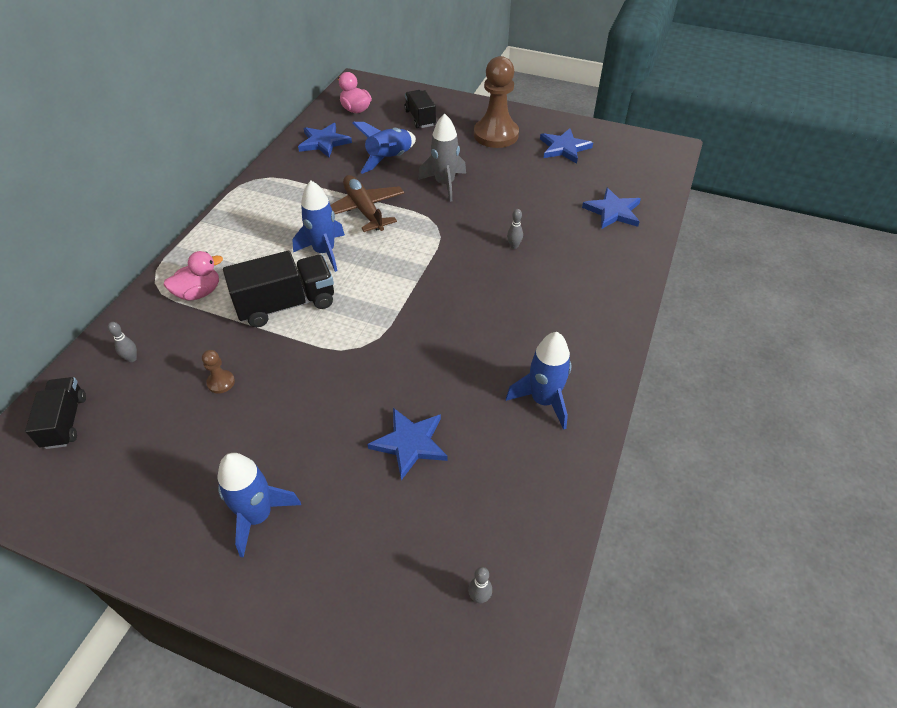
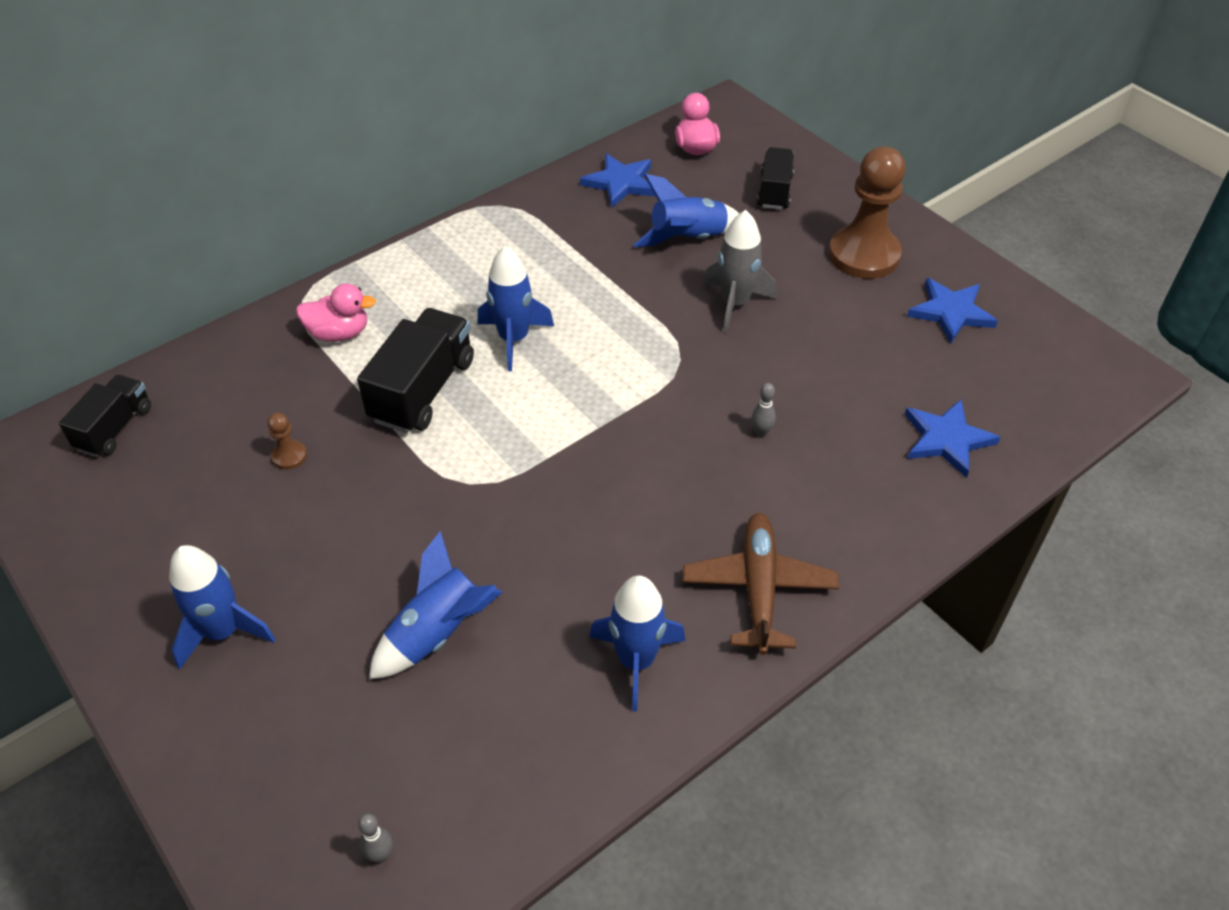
camera: 30 degrees right, 0 degrees up
grey bowling pin [108,322,137,362] -> none
black truck [223,251,334,327] -> black truck turned 75 degrees counterclockwise [357,308,474,433]
brown plane [330,175,404,232] -> brown plane moved to [683,513,839,655]
blue star [367,408,448,480] -> blue rocket [369,531,503,679]

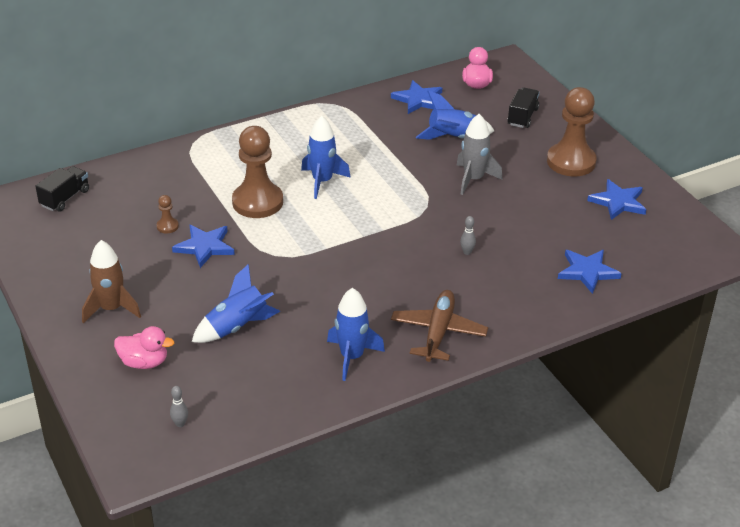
camera: 10 degrees right, 10 degrees down
blue rocket [169,545,275,669] -> brown rocket [82,240,141,323]
pink duck [296,283,376,341] -> pink duck moved to [114,326,174,369]
black truck [357,308,474,433] -> brown pawn [232,126,283,218]
none -> blue star [172,225,235,268]

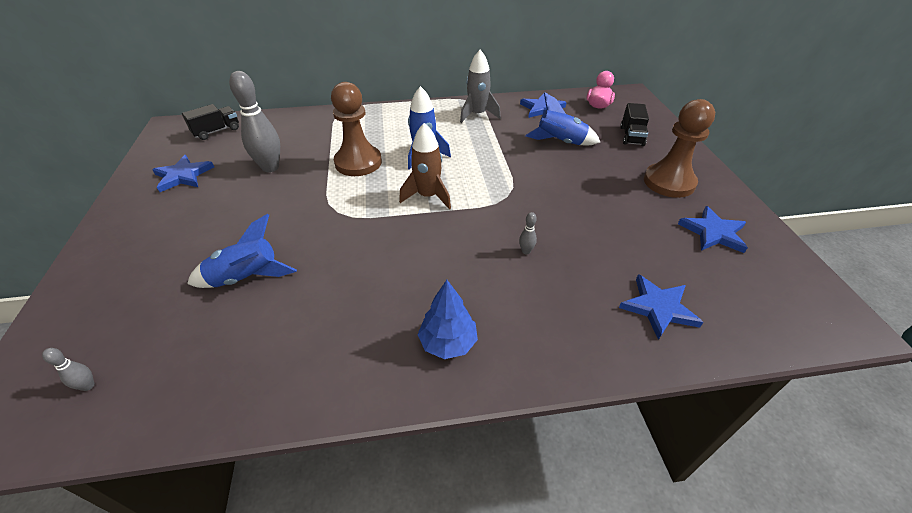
camera: 20 degrees right, 5 degrees up
brown rocket [82,240,141,323] -> brown rocket moved to [399,123,451,209]
pink duck [114,326,174,369] -> none
brown pawn [156,195,179,233] -> grey bowling pin [229,71,280,172]
blue star [172,225,235,268] -> blue star moved to [152,155,214,192]
blue rocket [327,288,385,381] -> none
brown plane [391,290,488,362] -> blue tree [417,280,478,359]
grey rocket [457,114,503,195] -> grey rocket moved to [460,50,501,123]
black truck [507,88,539,128] -> black truck turned 150 degrees clockwise [620,103,649,146]

